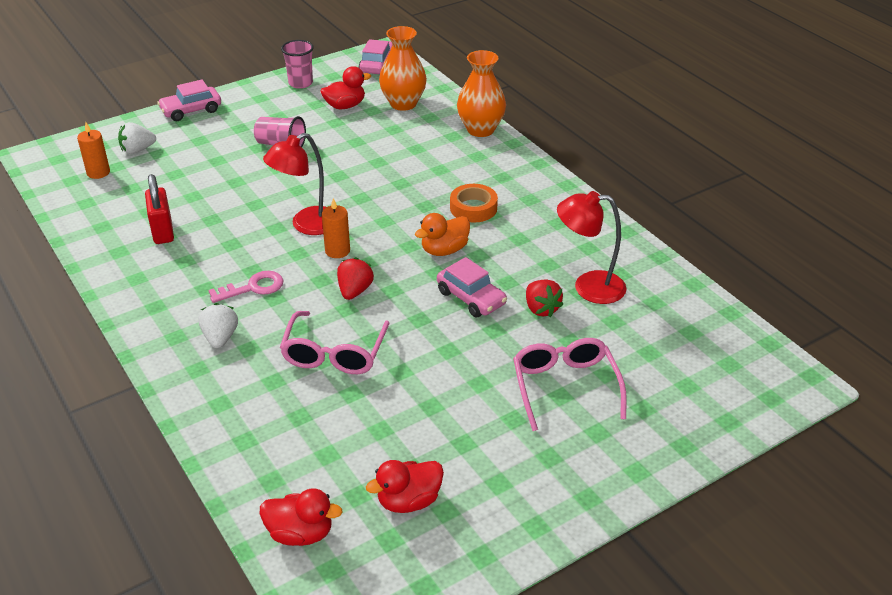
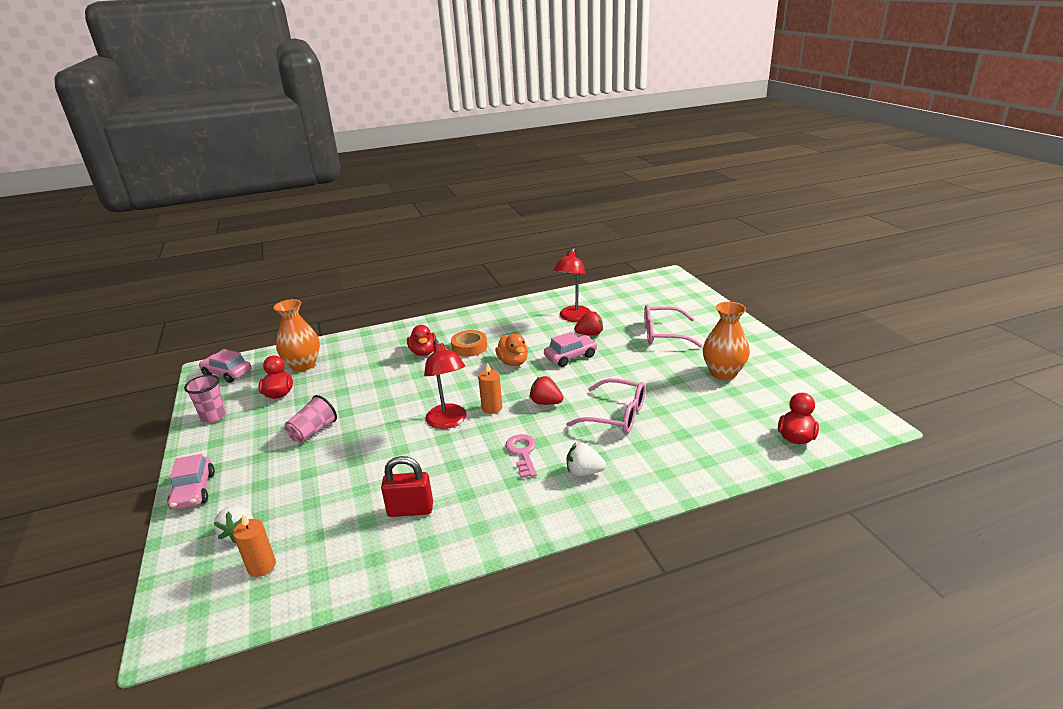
camera: 75 degrees left, 10 degrees down
red duck [366,460,444,513] -> red duck moved to [407,325,436,356]
orange vase [457,50,506,137] -> orange vase moved to [703,302,750,380]

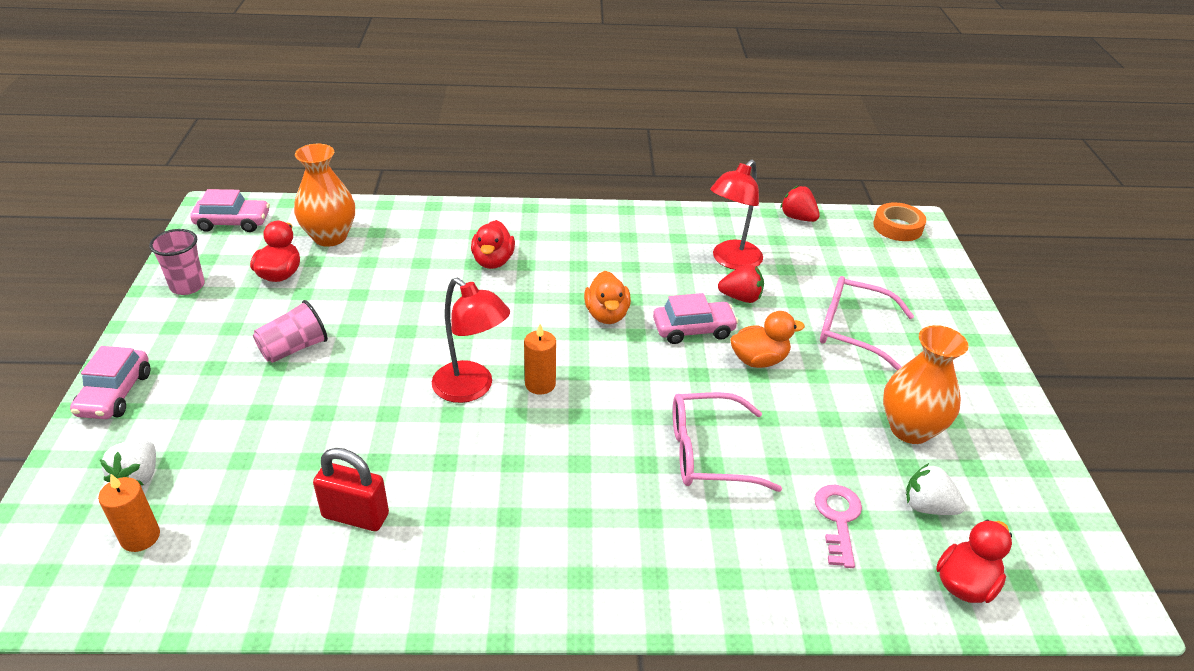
camera: 15 degrees right, 10 degrees up
pink car [199,349,251,383] -> pink car turned 135 degrees clockwise [190,189,270,232]
red lamp [424,339,467,429] -> red lamp turned 45 degrees counterclockwise [432,277,510,403]
orange tape [451,330,487,357] -> orange tape moved to [873,202,926,241]
pink key [506,434,537,478] -> pink key moved to [814,485,862,568]
red strawberry [529,376,563,405] -> red strawberry moved to [780,186,820,222]
pink glasses [566,378,646,434] -> pink glasses turned 135 degrees clockwise [673,392,782,492]
white strawberry [567,442,606,476] -> white strawberry moved to [906,463,965,515]
none -> orange duck [730,311,805,368]

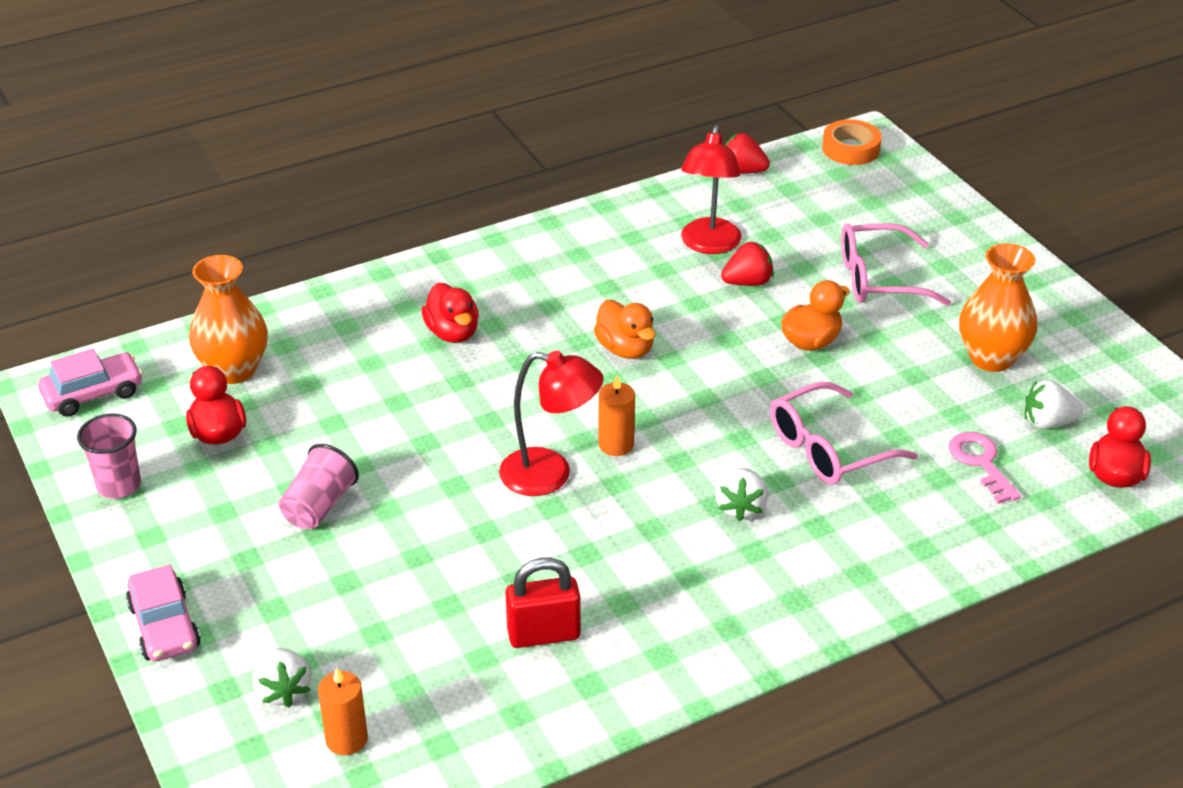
camera: 25 degrees left, 0 degrees up
pink car [653,293,738,344] -> none
none -> white strawberry [715,468,768,522]

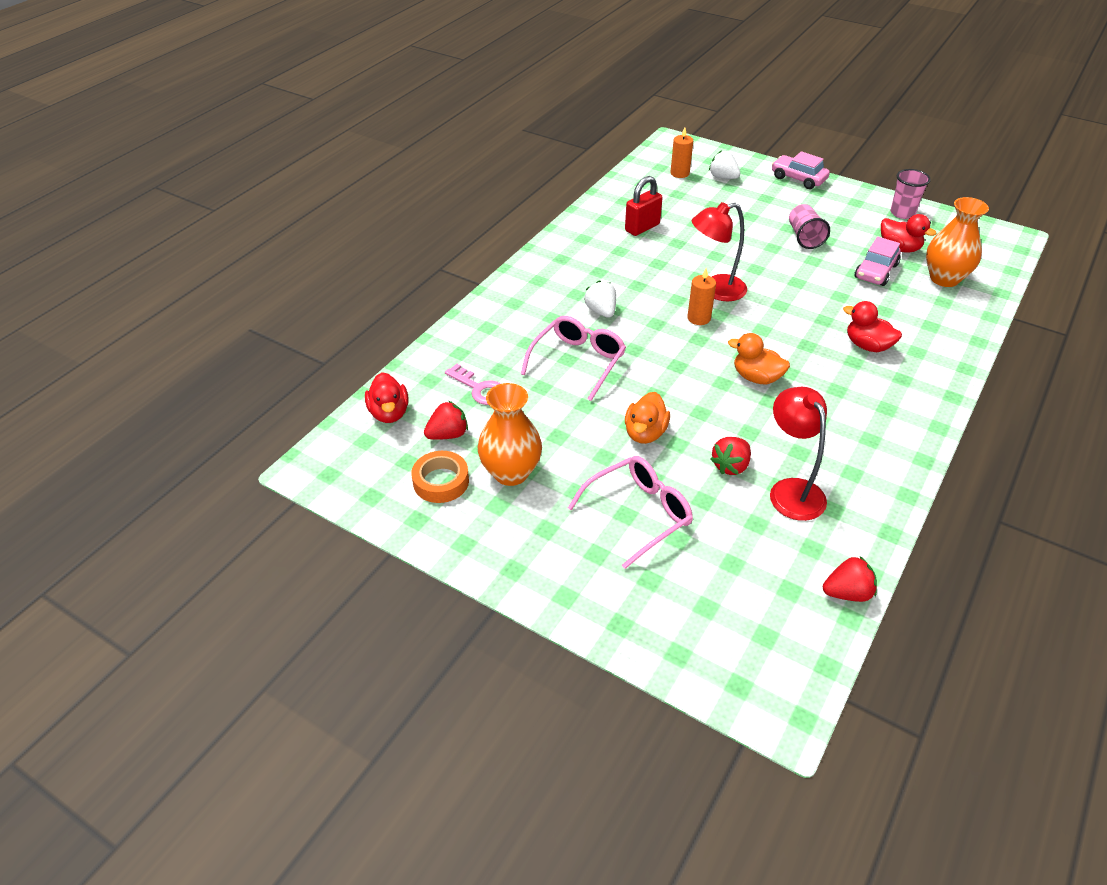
camera: 150 degrees right, 5 degrees up
pink car [38,349,143,417] -> pink car moved to [855,237,901,286]
orange tape [822,120,882,165] -> orange tape moved to [411,451,469,503]
white strawberry [1025,380,1083,429] -> red strawberry [424,401,468,440]

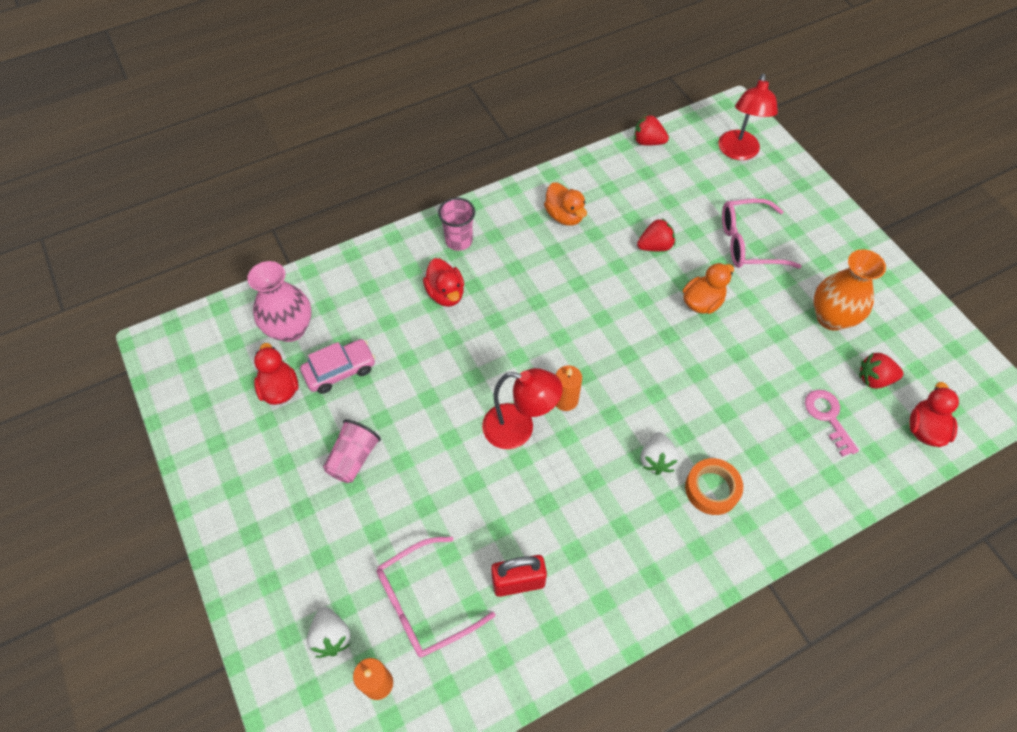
camera: 150 degrees left, 15 degrees up
orange tape [411,451,469,503] -> orange tape moved to [685,458,743,515]
pink glasses [521,316,626,401] -> pink glasses moved to [377,537,495,657]
orange duck [728,333,790,385] -> orange duck moved to [544,182,587,226]
red lamp [770,387,827,521] -> red lamp moved to [718,74,778,160]
pink car [772,151,830,189] -> none
pink cup [890,169,931,219] -> pink cup moved to [438,198,475,251]
orange vase [926,197,989,287] -> pink vase [247,261,311,342]

